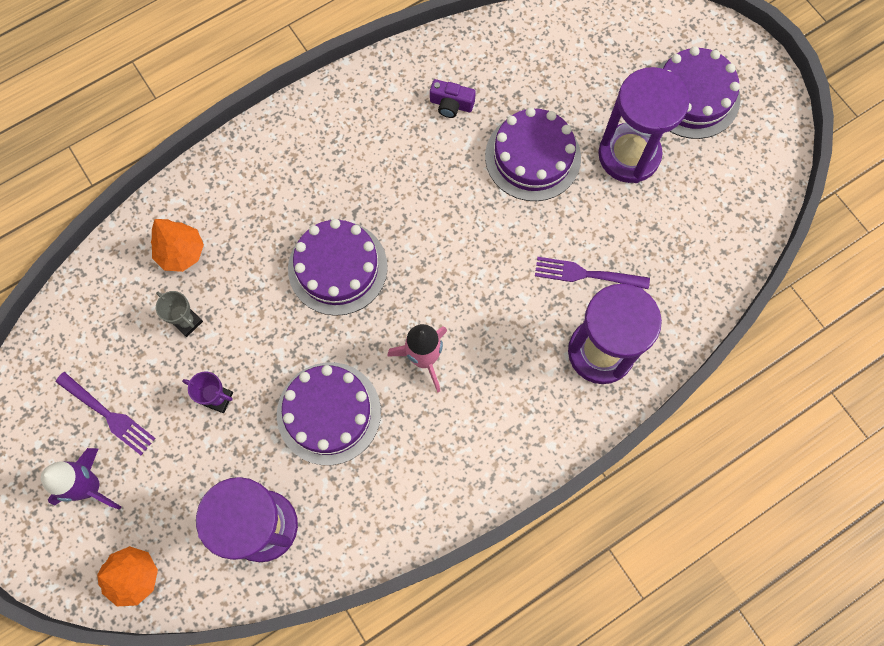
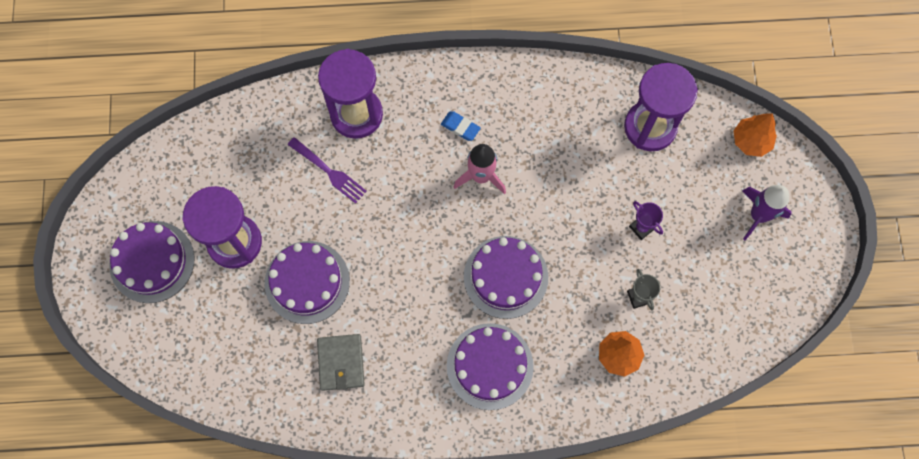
camera: 150 degrees left, 0 degrees up
purple fork [56,372,156,455] -> none
purple cake [277,362,381,465] -> purple cake moved to [447,323,534,410]
purple camera [430,79,476,118] -> grey wallet [317,334,365,391]
none -> blue eraser [441,111,481,141]

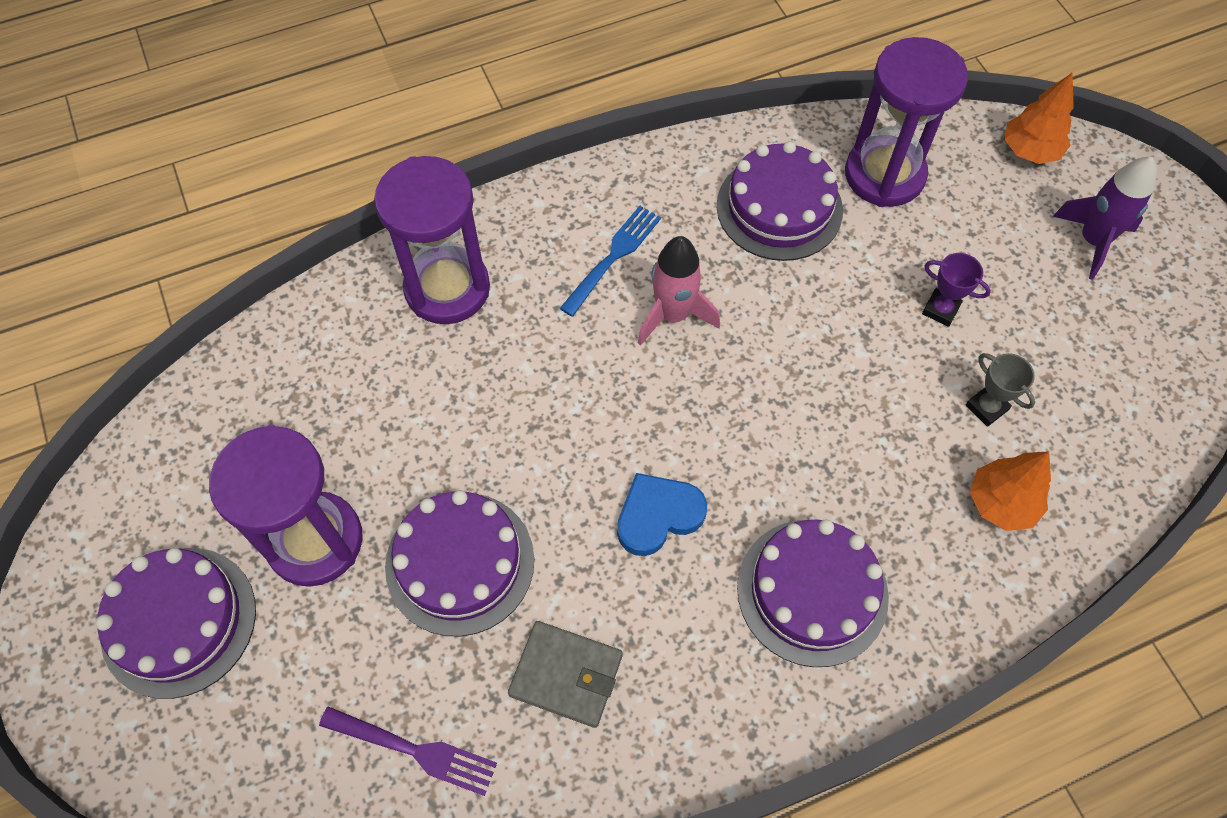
camera: 20 degrees left, 10 degrees down
purple fork [288,137,367,204] -> purple fork moved to [319,706,497,796]
grey wallet [317,334,365,391] -> grey wallet turned 45 degrees counterclockwise [508,621,623,728]
blue eraser [441,111,481,141] -> blue fork [560,206,661,317]
purple cake [464,236,548,319] -> purple cake moved to [717,141,843,261]
none -> blue heart [617,473,707,556]

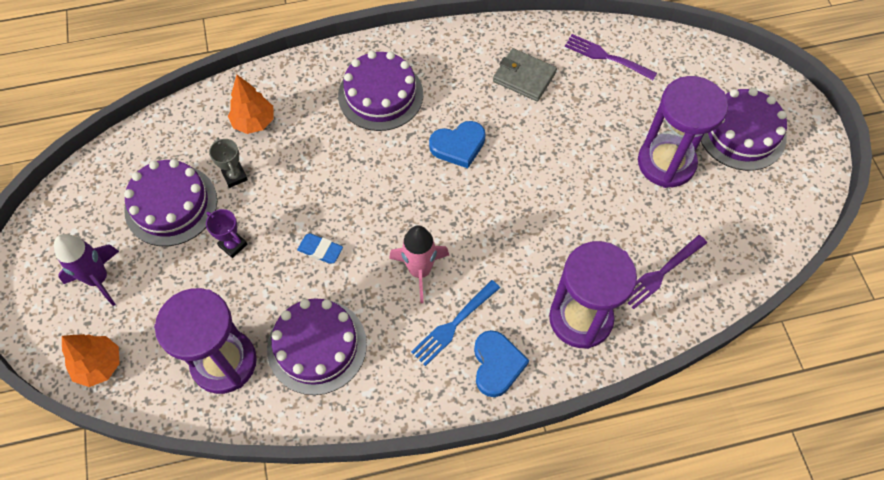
camera: 170 degrees left, 0 degrees up
purple cake [385,490,534,637] -> purple cake moved to [124,159,217,246]
none -> blue eraser [297,233,343,264]
none -> blue heart [474,330,529,397]
none -> purple fork [628,235,707,309]

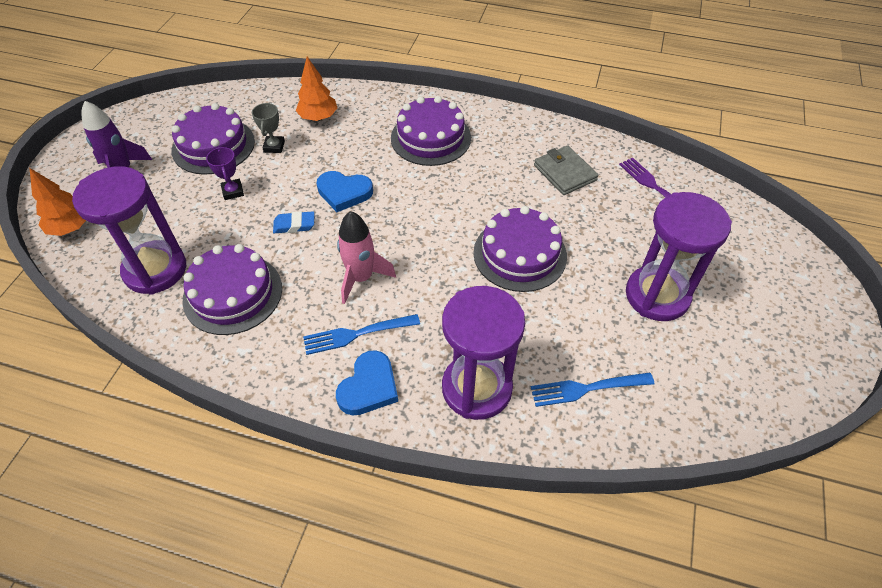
camera: 30 degrees right, 10 degrees down
blue eraser [297,233,343,264] -> blue eraser turned 60 degrees counterclockwise [273,211,314,233]
blue heart [429,121,486,168] -> blue heart moved to [316,171,373,212]
purple fork [628,235,707,309] -> blue fork [531,372,654,407]
purple cake [701,88,787,171] -> purple cake moved to [473,206,567,292]

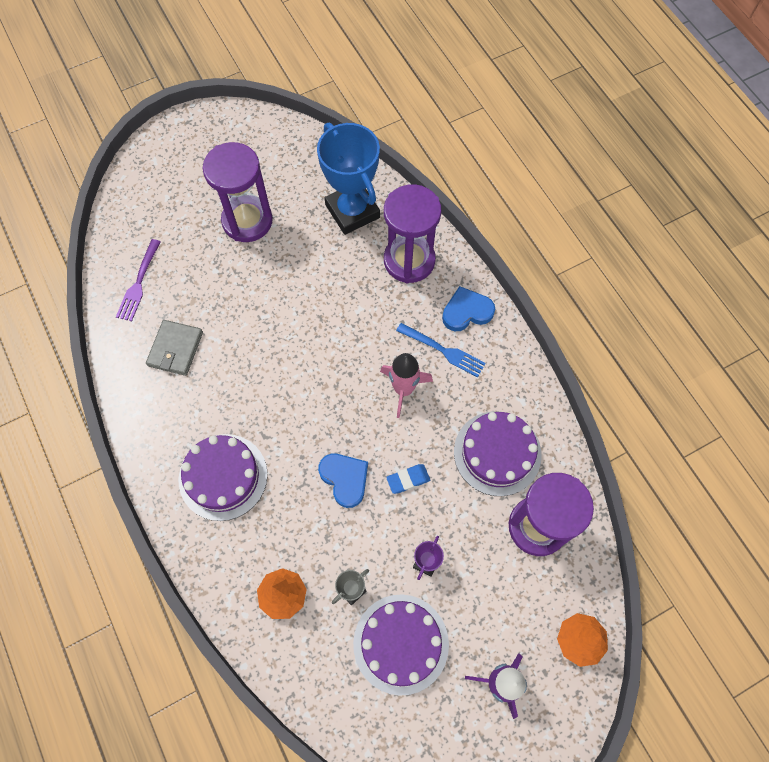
camera: 135 degrees left, 15 degrees up
blue eraser [273,211,314,233] -> blue eraser turned 60 degrees counterclockwise [386,464,430,494]
purple cake [473,206,567,292] -> none
blue fork [531,372,654,407] -> blue trophy [317,123,380,235]

